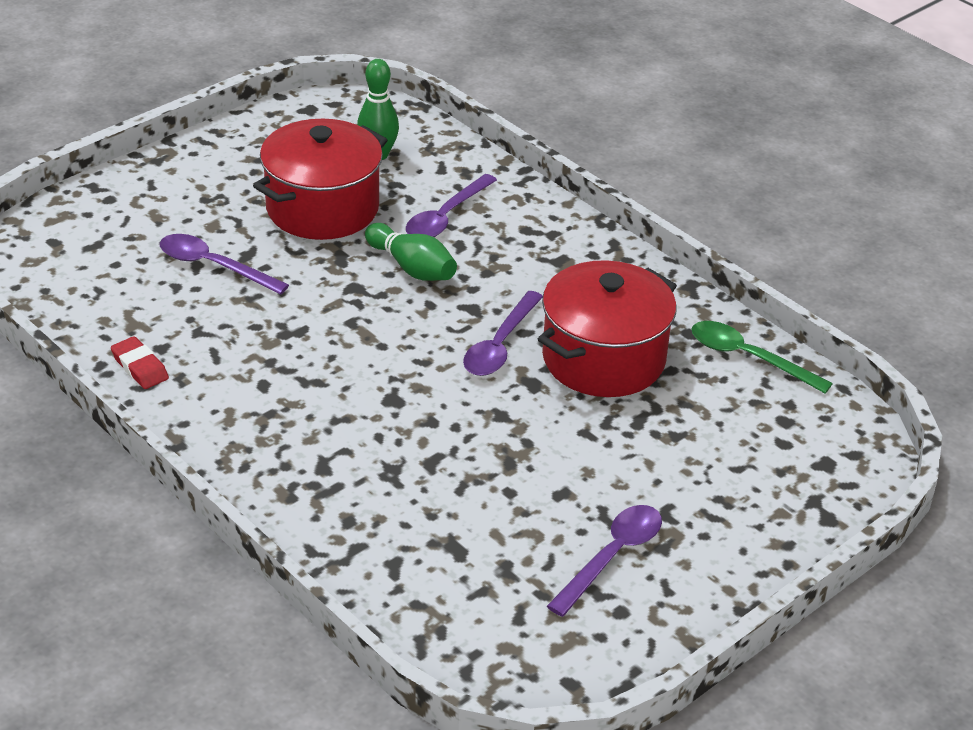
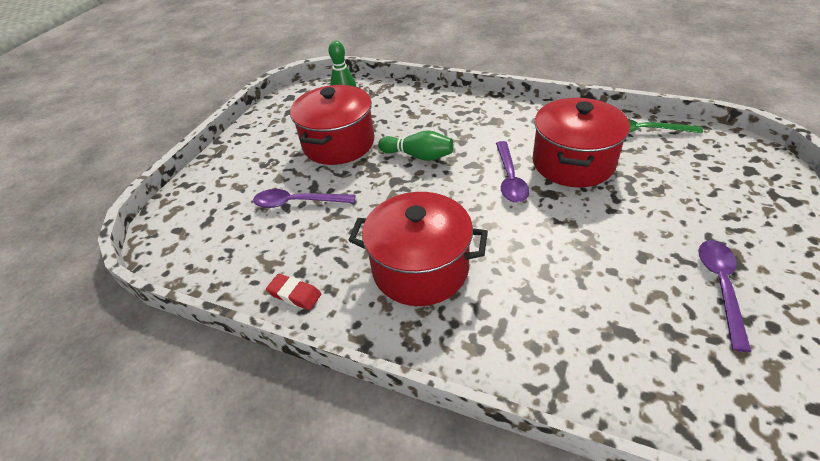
camera: 20 degrees left, 5 degrees up
purple spoon [406,174,497,237] -> none
none -> red pot [348,192,488,306]

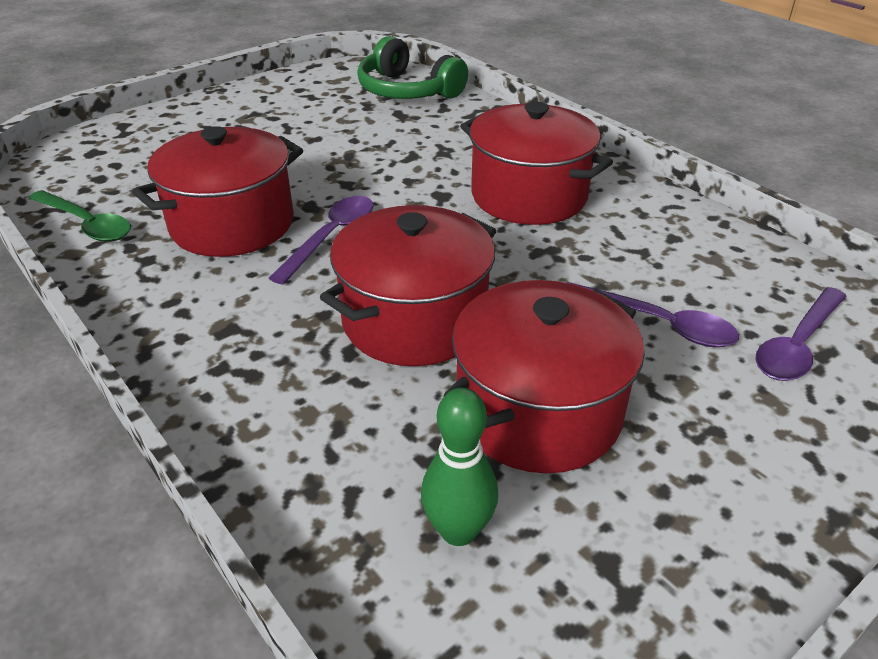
camera: 155 degrees left, 5 degrees down
red eraser [266,274,321,310] -> none
green bowling pin [378,130,453,161] -> red pot [320,205,496,366]
purple spoon [699,240,751,352] -> purple spoon moved to [755,287,846,381]
none -> green headphones [357,36,468,99]

